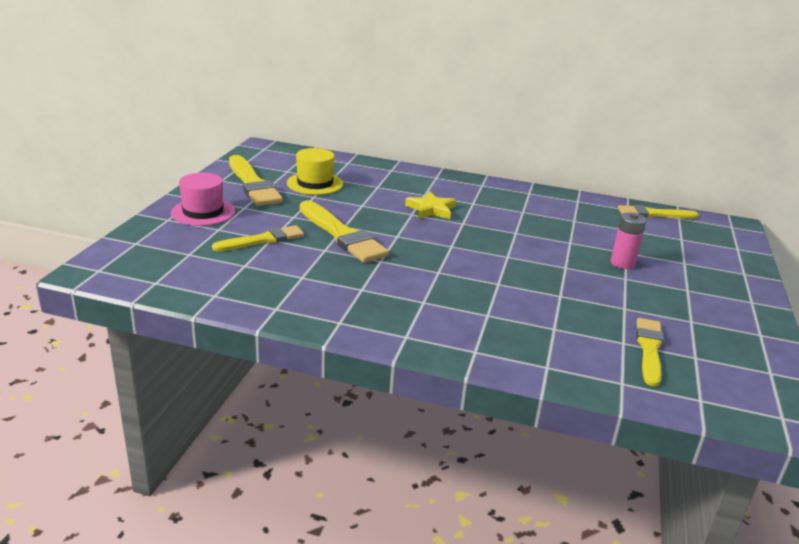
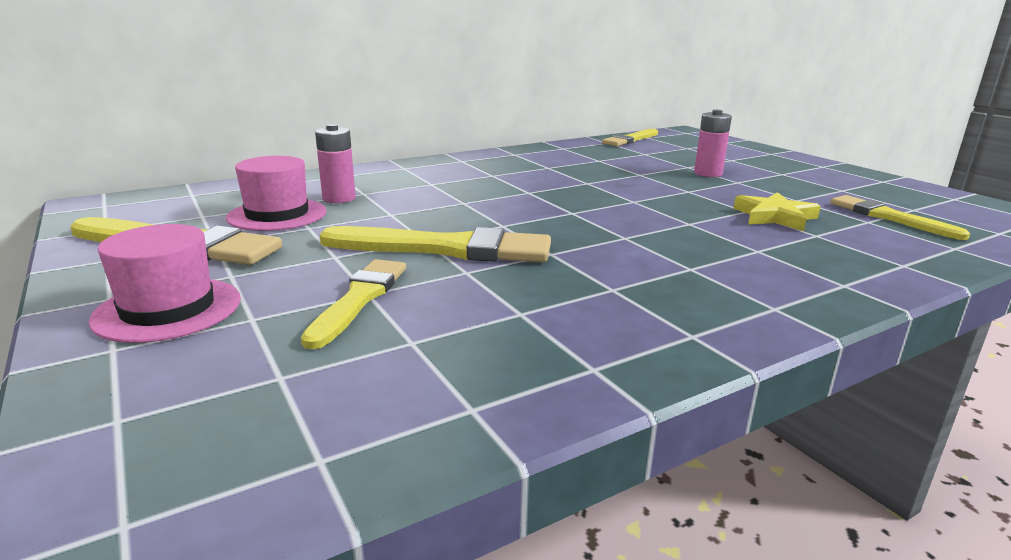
camera: 45 degrees left, 5 degrees down
yellow hat [287,148,343,195] -> pink hat [226,156,327,231]
yellow star [405,191,456,219] -> yellow star moved to [733,192,821,231]
none -> pink battery [315,124,356,203]

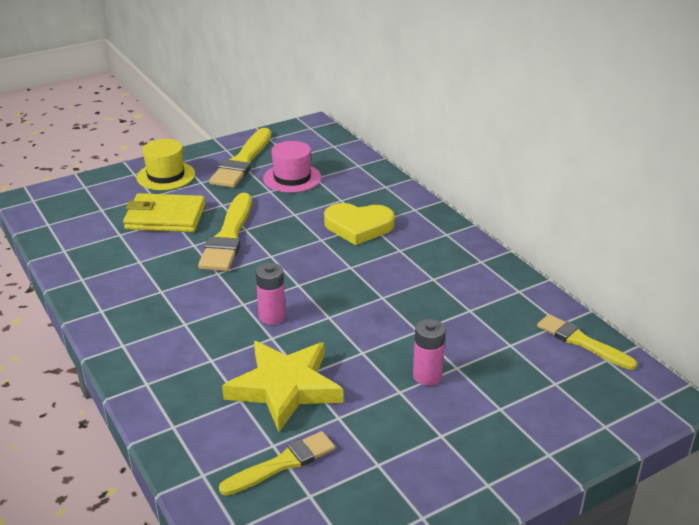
camera: 90 degrees right, 10 degrees up
pink hat [89,224,241,343] -> yellow hat [137,139,195,190]
yellow brush [301,259,406,349] -> yellow wallet [123,193,206,232]
pink battery [315,124,356,203] -> pink battery moved to [256,263,286,325]
yellow star [733,192,821,231] -> yellow star [222,341,343,432], size x1.68
none -> yellow heart [324,203,395,245]

